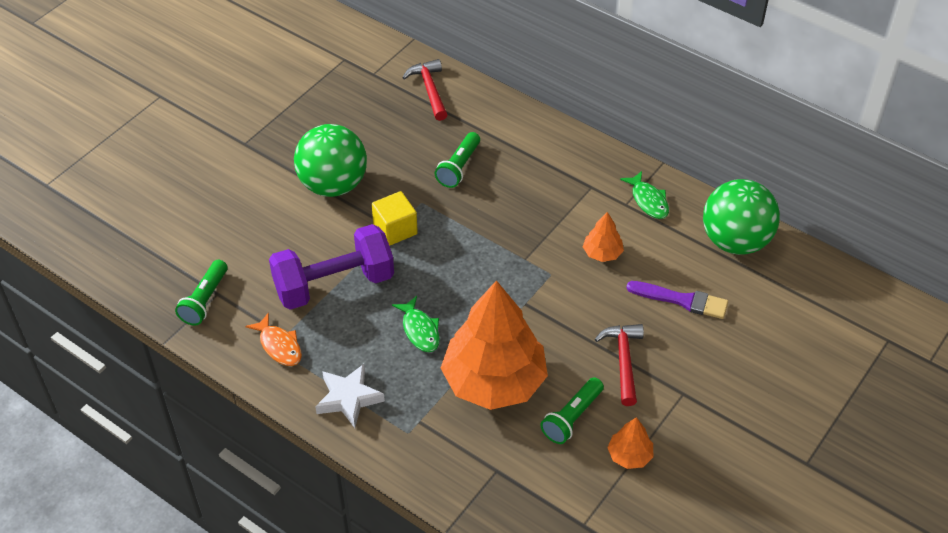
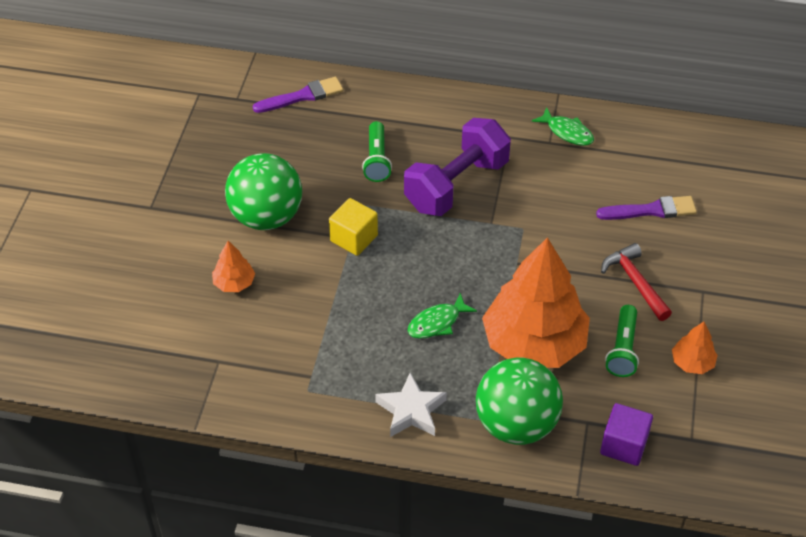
camera: 25 degrees left, 0 degrees up
green flashlight [175,260,227,325] -> none
orange fish [245,313,302,366] -> none
purple dumbbell [269,224,394,310] -> purple dumbbell moved to [404,118,511,216]
green fish [392,296,440,352] -> green fish turned 105 degrees clockwise [407,293,477,339]
red hammer [402,59,447,121] -> purple brush [253,77,343,113]
orange tree [583,212,624,262] -> orange tree moved to [212,241,255,292]
green ball [703,179,780,255] -> green ball moved to [476,358,563,445]
none -> purple cube [600,403,653,466]

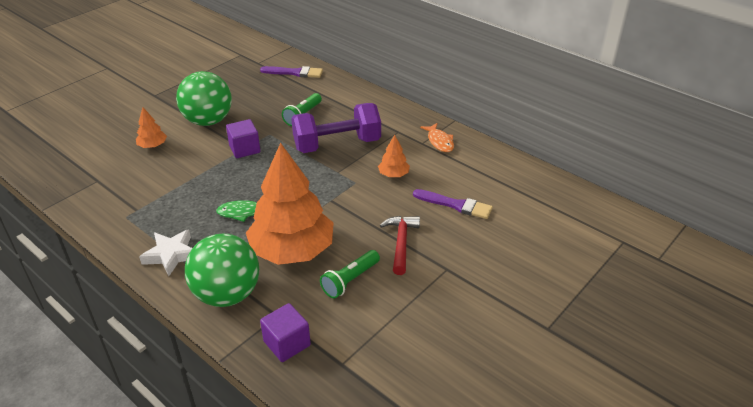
camera: 30 degrees right, 10 degrees down
yellow cube [329,198,378,256] -> purple cube [226,119,260,158]
green fish [532,107,594,146] -> orange fish [420,123,454,152]
orange tree [672,322,718,374] -> orange tree moved to [378,135,410,177]

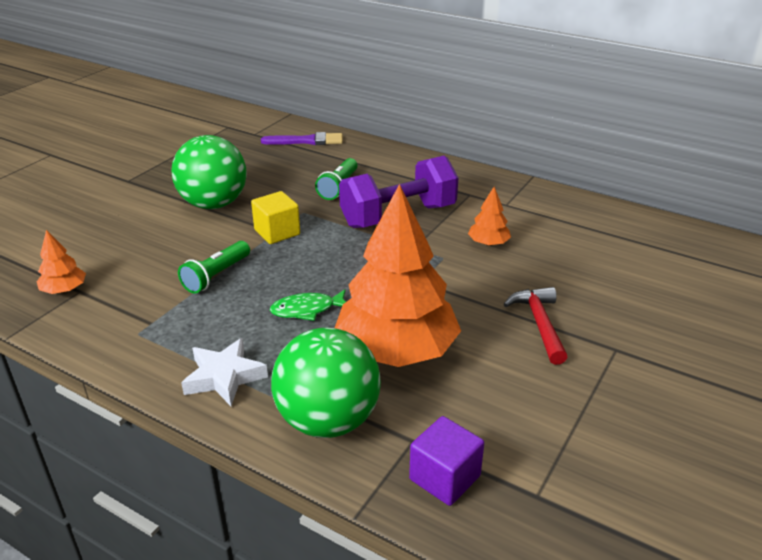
camera: 10 degrees left, 5 degrees down
orange tree [136,107,167,148] -> orange tree moved to [37,230,86,294]
purple cube [226,119,260,158] -> yellow cube [251,191,300,244]
green flashlight [320,250,380,298] -> green flashlight moved to [178,241,250,294]
purple brush [413,189,493,219] -> none
orange fish [420,123,454,152] -> none

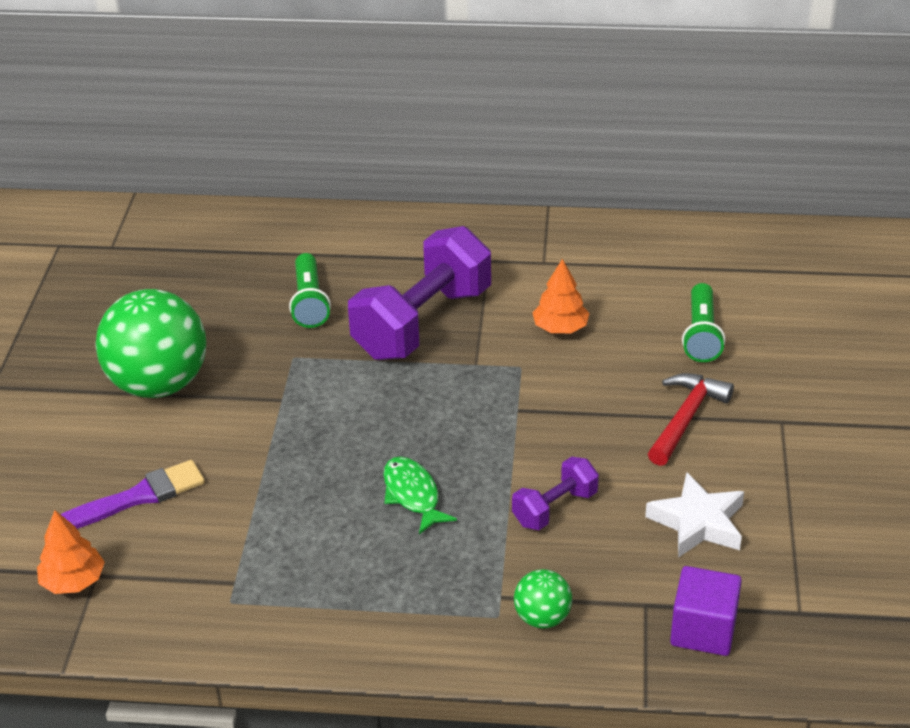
camera: 25 degrees left, 5 degrees up
green flashlight [178,241,250,294] -> green flashlight moved to [682,283,725,362]
white star [181,338,268,406] -> white star moved to [645,472,744,558]
yellow cube [251,191,300,244] -> none
purple brush [261,132,343,145] -> purple brush moved to [61,460,205,529]
green fish [270,289,346,321] -> green fish turned 105 degrees clockwise [383,457,457,534]
green ball [271,328,381,438] -> green ball [514,569,572,629], size x0.46
orange tree [335,184,461,367] -> purple dumbbell [512,457,599,530]
red hammer [504,287,568,365] -> red hammer turned 60 degrees clockwise [648,373,734,466]

